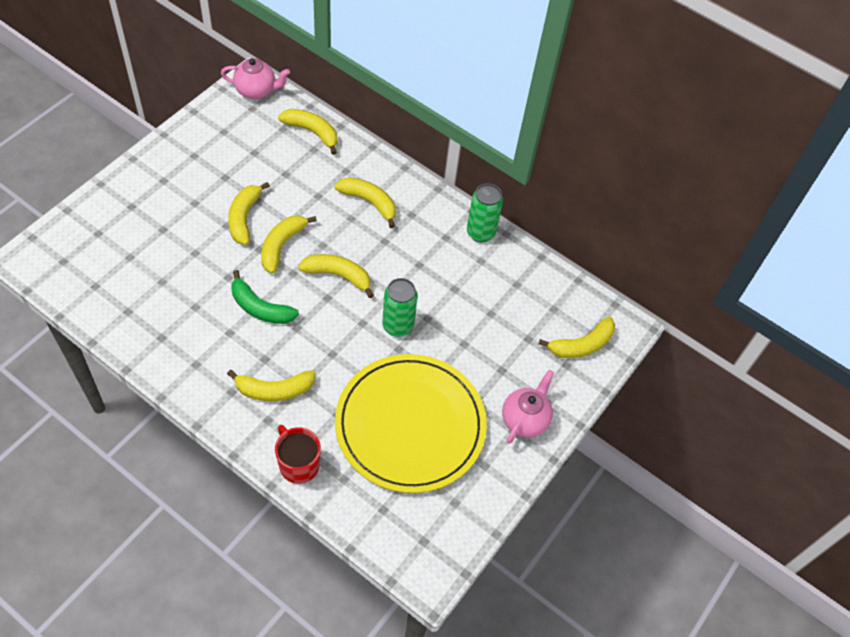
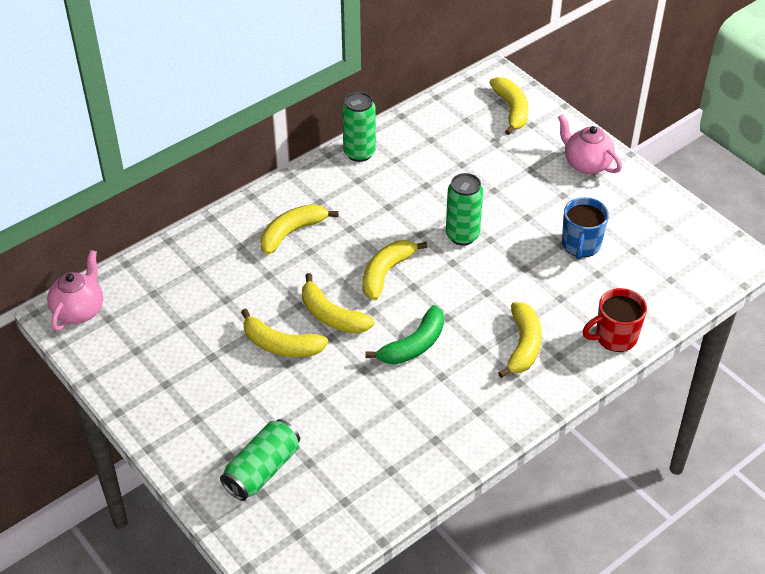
camera: 70 degrees left, 10 degrees down
yellow banana [278,109,337,155] -> none
yellow plate [335,354,487,493] -> blue mug [562,197,609,260]
none -> green can [220,419,300,501]

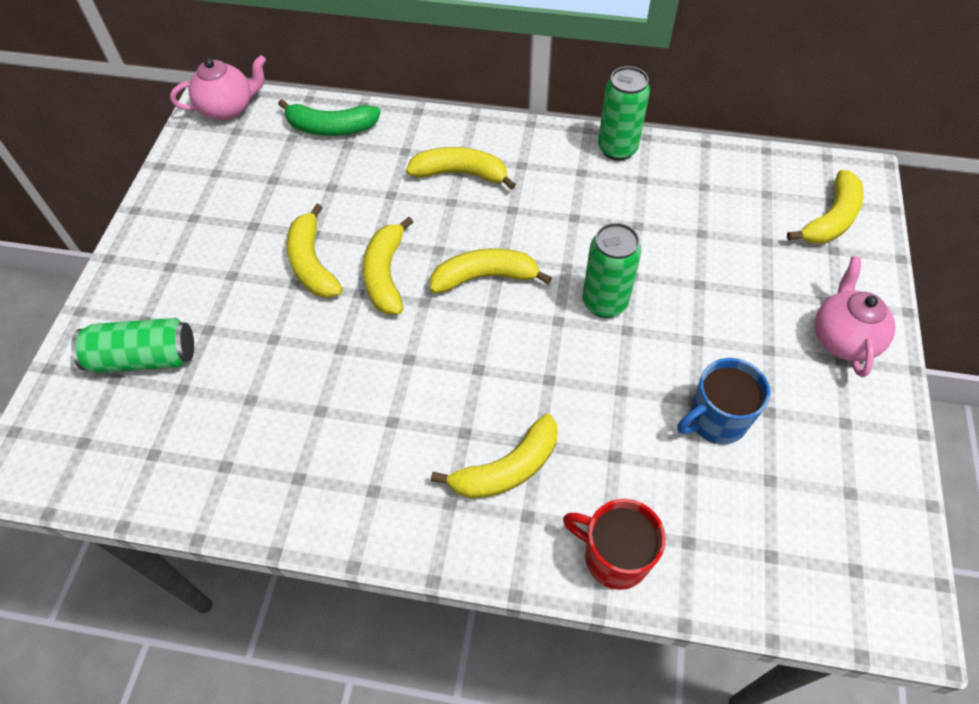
camera: 50 degrees right, 10 degrees up
green banana [365,305,444,365] -> green banana moved to [278,99,381,136]

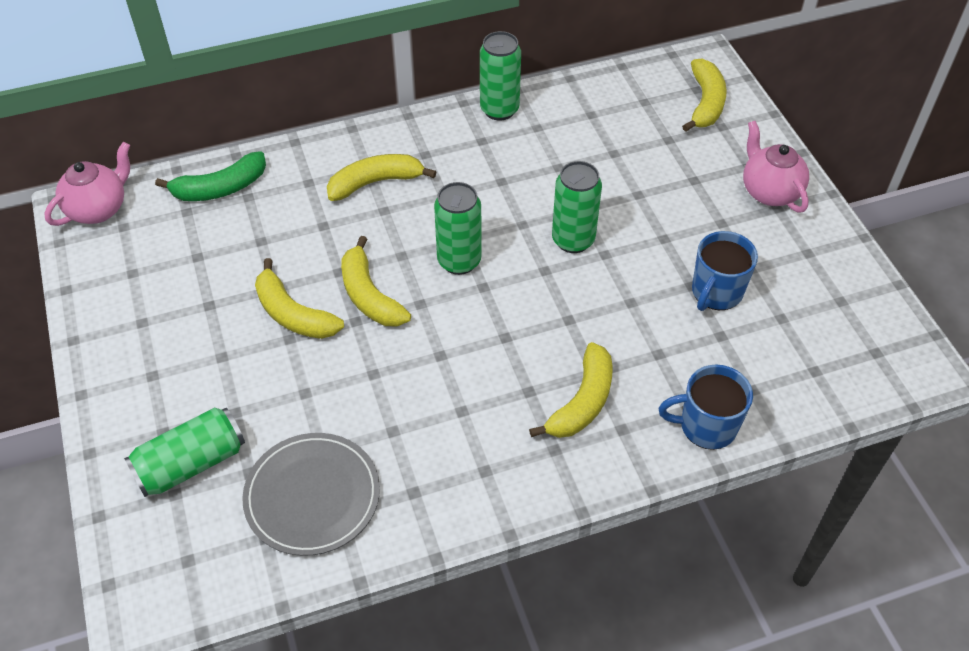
camera: 30 degrees left, 5 degrees down
yellow banana [430,248,552,293] -> green can [434,182,482,275]
red mug [563,499,666,590] -> blue mug [658,364,753,450]
none -> grey plate [242,433,380,556]

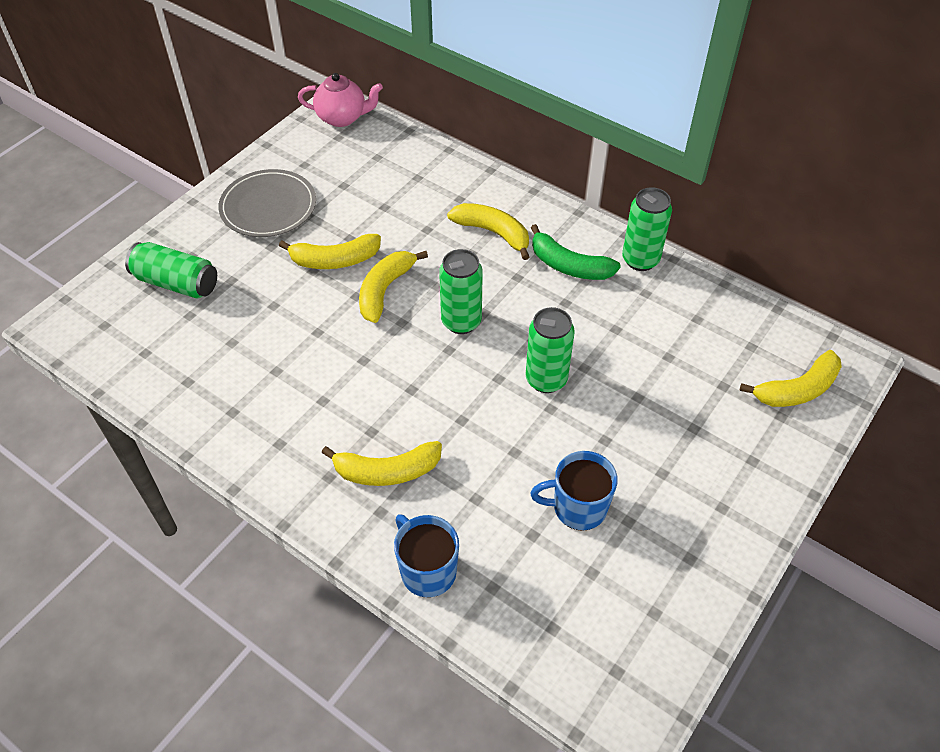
camera: 55 degrees right, 0 degrees up
green banana [155,151,266,201] -> green banana moved to [531,224,621,280]
grey plate [242,433,380,556] -> grey plate moved to [218,169,316,237]
yellow banana [255,258,344,339] -> yellow banana turned 105 degrees counterclockwise [279,234,381,269]
pink teapot [743,121,809,213] -> none

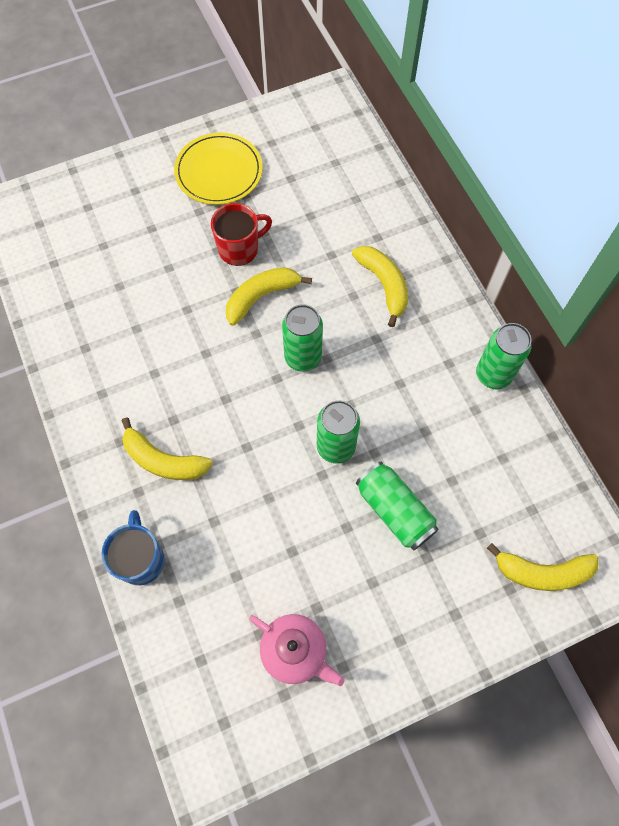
camera: 30 degrees right, 15 degrees up
green can [125,242,217,299] -> green can moved to [356,462,439,550]
grey plate [218,169,316,237] -> yellow plate [174,133,263,205]
yellow banana [279,234,381,269] -> red mug [211,203,272,266]
pink teapot [298,73,383,127] -> pink teapot moved to [249,614,344,686]
blue mug [530,451,618,531] -> none
green banana [531,224,621,280] -> none

